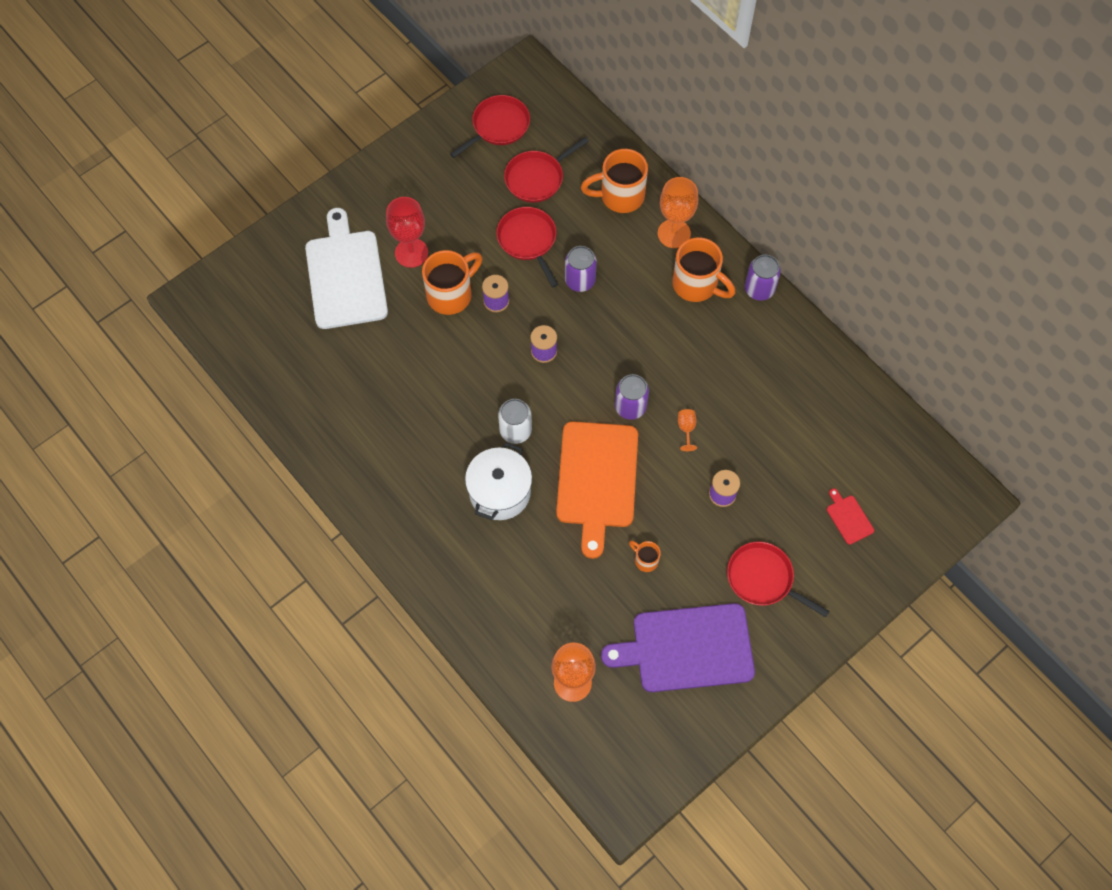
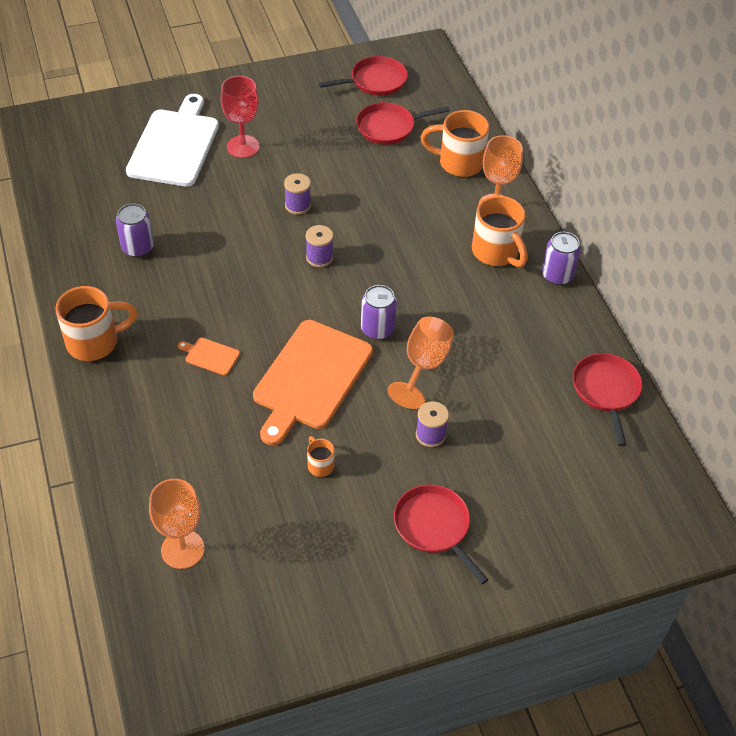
camera: 20 degrees right, 15 degrees down
orange mug [422,250,482,315] -> orange mug moved to [55,286,138,361]
white pot [465,443,532,520] -> orange cutting board [178,338,240,376]
red pan [496,207,558,287] -> red pan moved to [573,353,642,446]
white can [498,399,532,444] -> none
purple can [565,246,597,292] -> purple can moved to [116,204,154,257]
purple cutting board [601,603,755,692] -> none
orange goblet [678,409,697,451] -> orange goblet [387,316,454,409], size x2.11
red cutting board [827,488,874,545] -> none

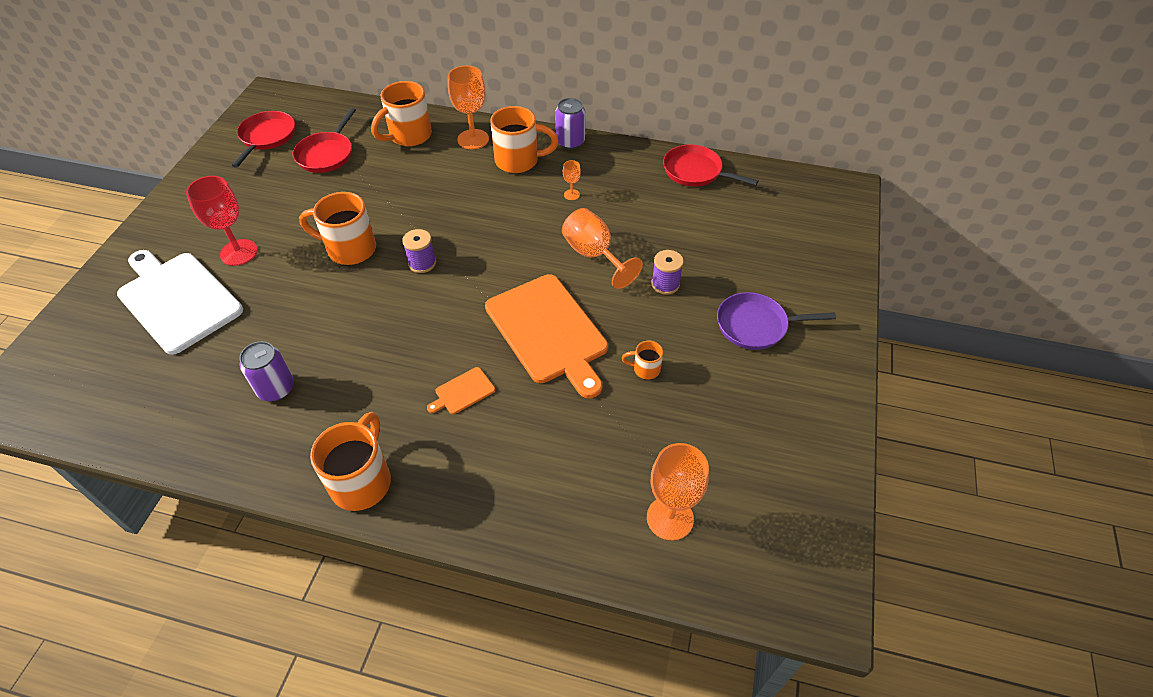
camera: 55 degrees left, 0 degrees up
purple spool [284,173,311,215] -> orange mug [299,192,376,265]
purple can [361,285,397,340] -> none
red pan [394,484,488,585] -> purple pan [717,292,836,350]
none -> orange goblet [563,160,581,200]

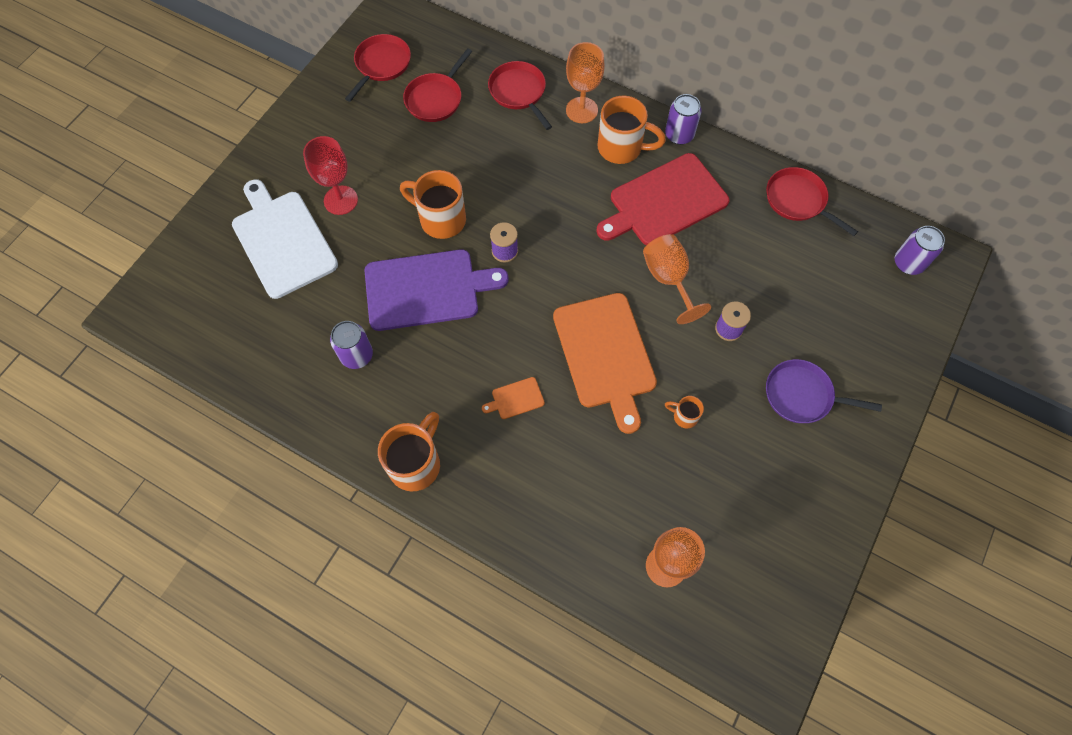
camera: 15 degrees right, 15 degrees up
orange mug [371,81,432,146] -> red pan [488,61,552,130]
orange goblet [563,160,581,200] -> red cutting board [597,153,729,245]
none -> purple cutting board [365,249,509,331]
none -> purple can [895,226,945,275]

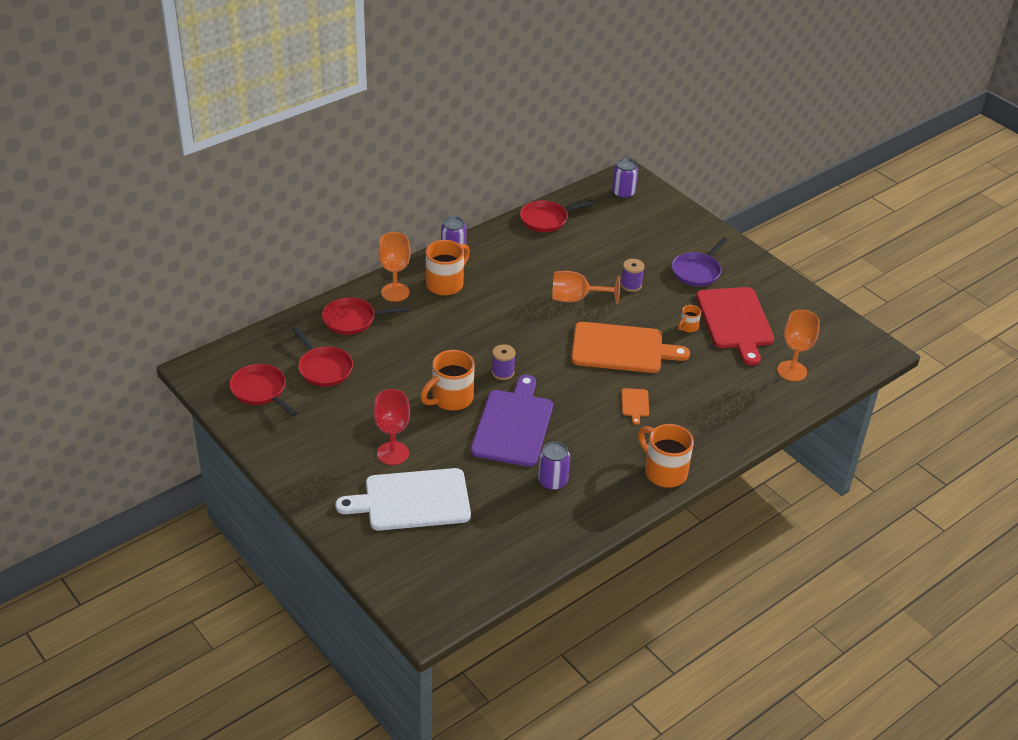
camera: 70 degrees left, 25 degrees down
red cutting board [597,153,729,245] -> red cutting board moved to [696,287,774,366]

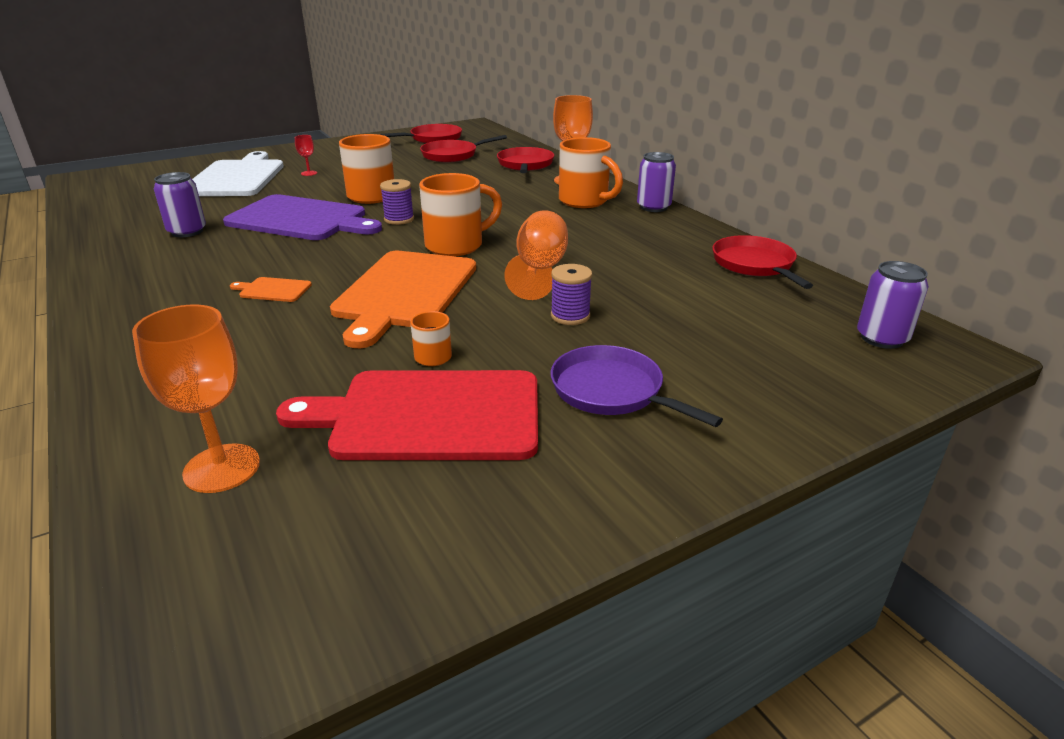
camera: 100 degrees right, 10 degrees down
red goblet [374,389,410,465] -> red goblet [295,135,317,176], size x0.48
orange mug [638,424,694,488] -> orange mug moved to [419,173,502,256]

